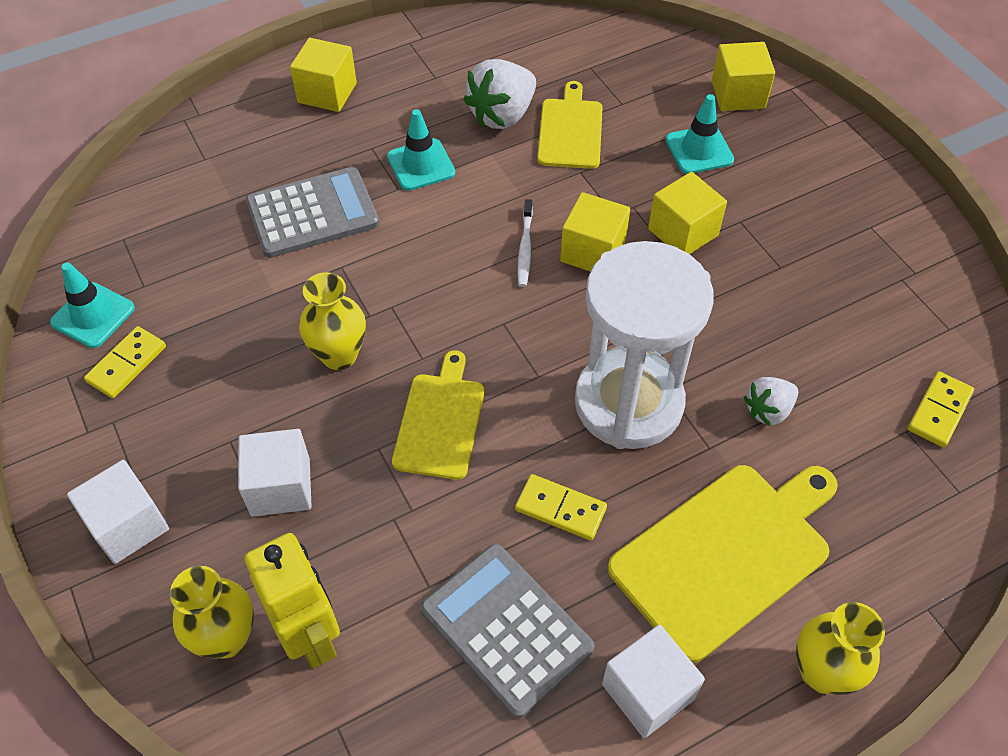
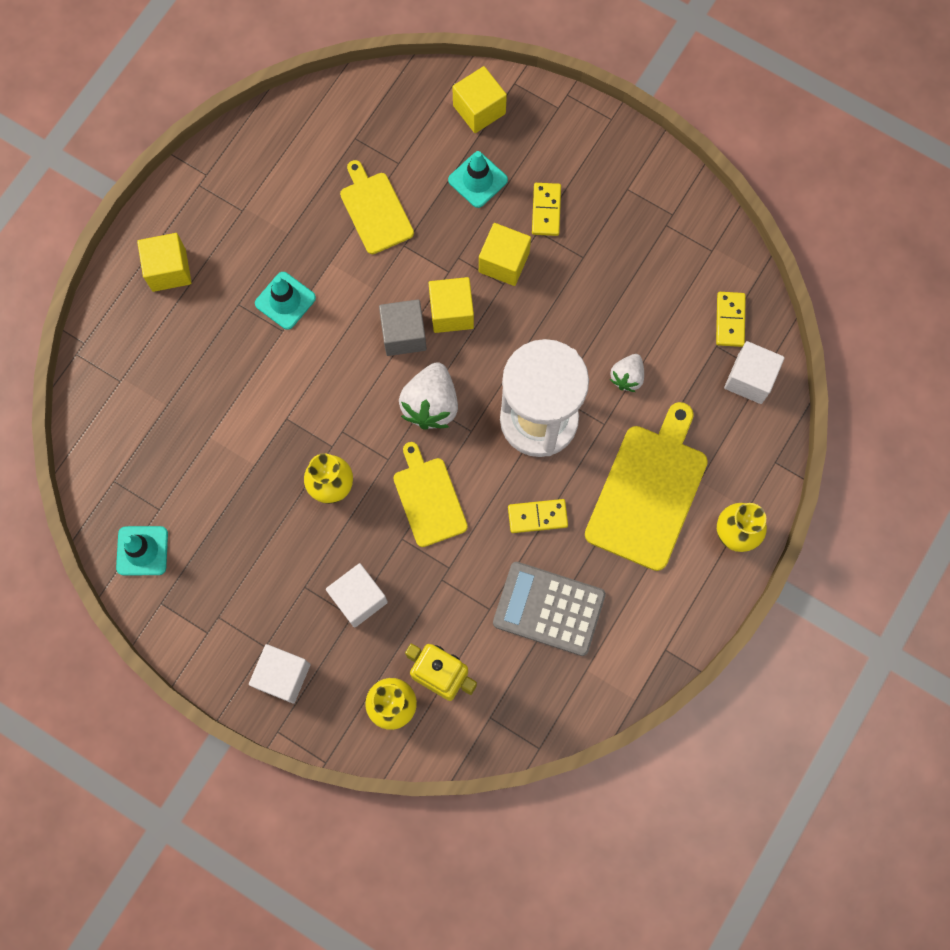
camera: 30 degrees left, 20 degrees up
yellow domino [84,326,166,398] -> yellow domino moved to [532,183,561,236]
grey calculator [246,167,379,258] -> none
white strawberry [463,59,536,129] -> white strawberry moved to [399,362,458,430]
white toothbrush [518,199,533,287] -> grey cube [379,299,427,356]
white cube [602,625,705,738] -> white cube moved to [724,341,785,404]

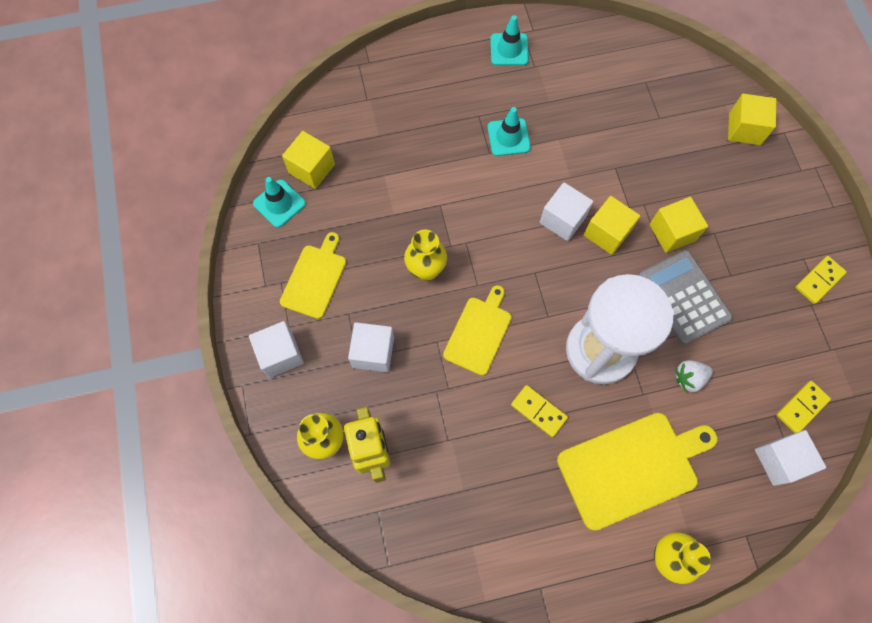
camera: 45 degrees right, 5 degrees down
yellow cube [137,233,192,292] -> yellow cube moved to [282,131,335,189]
yellow cutting board [340,160,414,254] -> yellow cutting board moved to [280,232,346,319]
grey cube [379,299,427,356] -> white cube [540,182,593,241]
white strawberry [399,362,458,430] -> none
turquoise traffic cone [448,151,508,208] -> turquoise traffic cone moved to [490,15,529,66]
grey calculator [493,562,606,656] -> grey calculator moved to [639,250,733,345]
yellow domino [532,183,561,236] -> yellow domino moved to [795,256,847,304]

